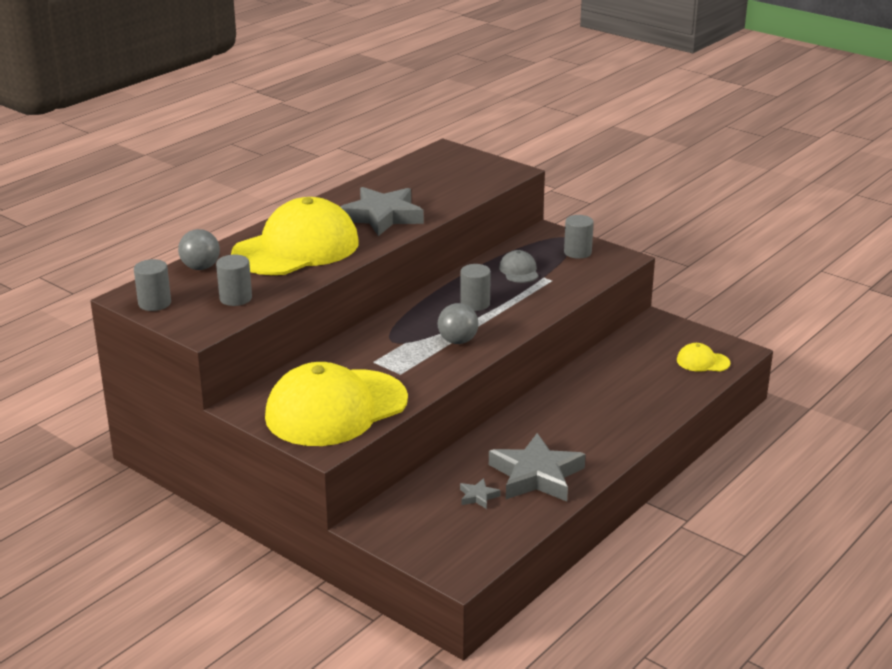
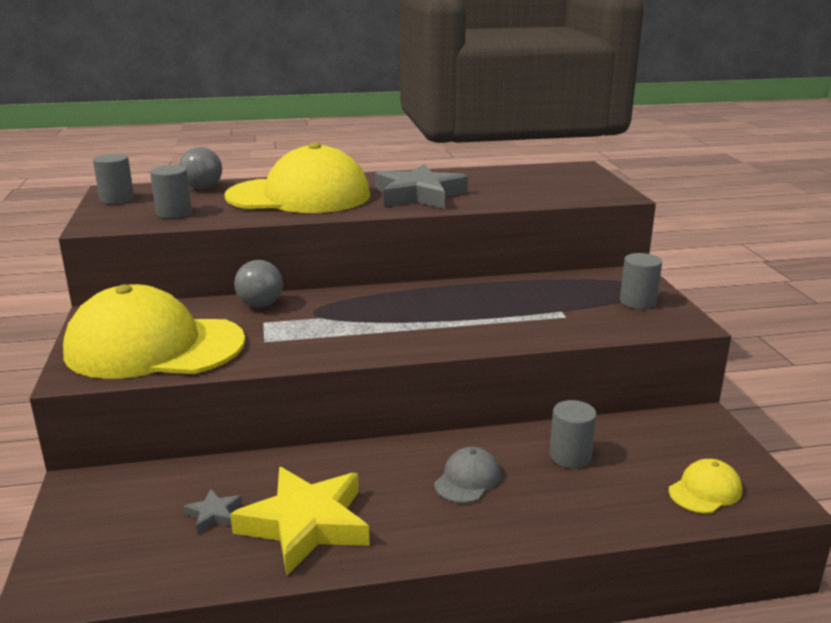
camera: 40 degrees right, 5 degrees down
grey ball [437,303,479,344] -> grey ball moved to [234,260,283,308]
grey cylinder [460,264,491,311] -> grey cylinder moved to [550,400,597,468]
grey star [489,433,586,501] -> yellow star [230,467,370,575]
grey cap [499,250,538,283] -> grey cap moved to [434,447,501,503]
yellow cap [677,343,730,372] -> yellow cap turned 90 degrees clockwise [669,459,742,513]

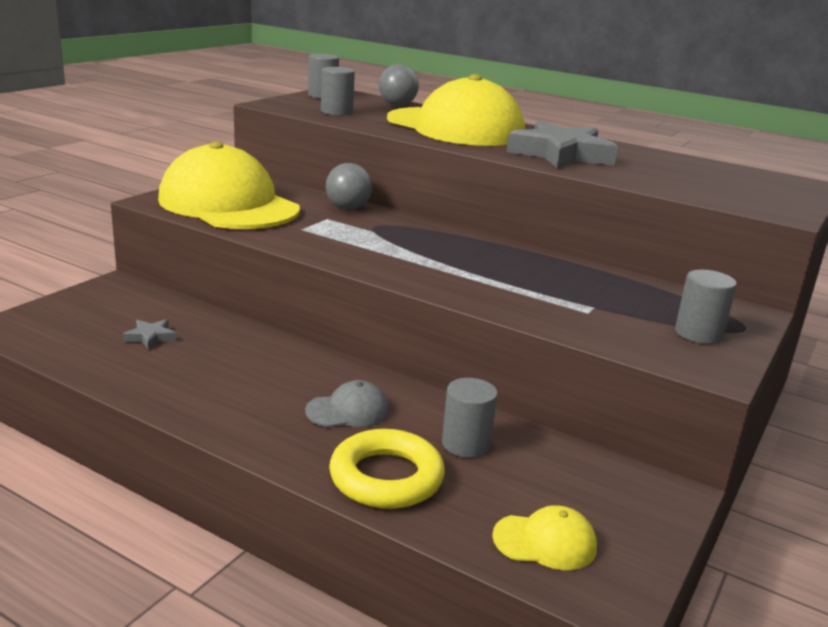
camera: 40 degrees right, 0 degrees up
yellow star [230,467,370,575] -> none
none -> yellow ring [329,429,445,509]

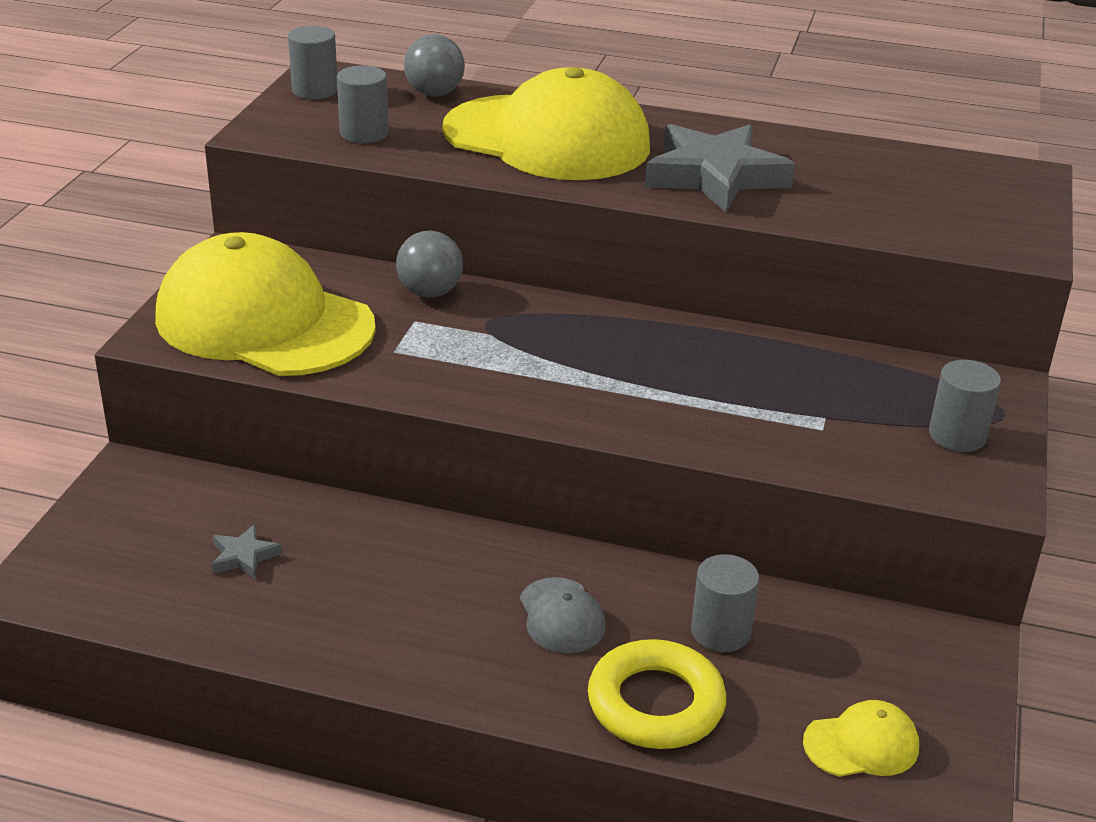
camera: 15 degrees left, 10 degrees up
grey cap [305,380,389,427] -> grey cap turned 105 degrees clockwise [520,577,606,653]

